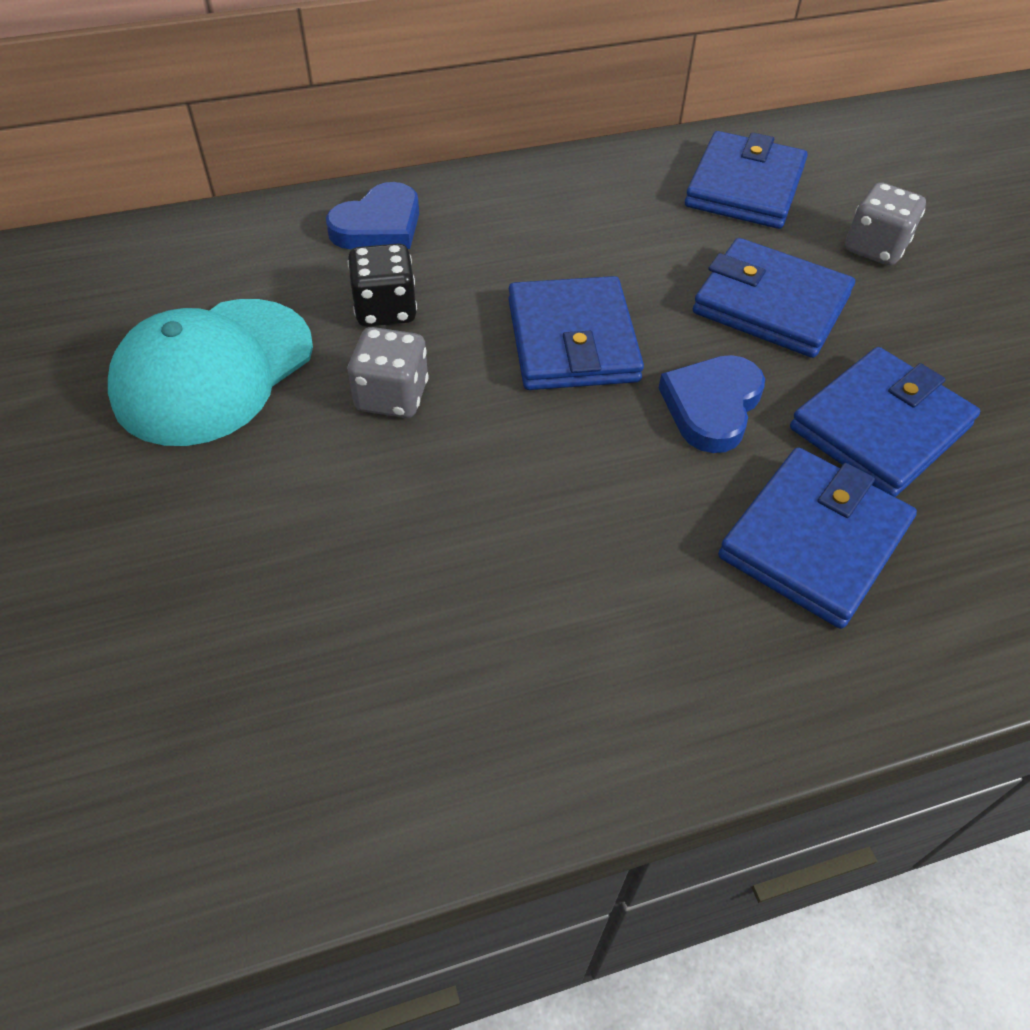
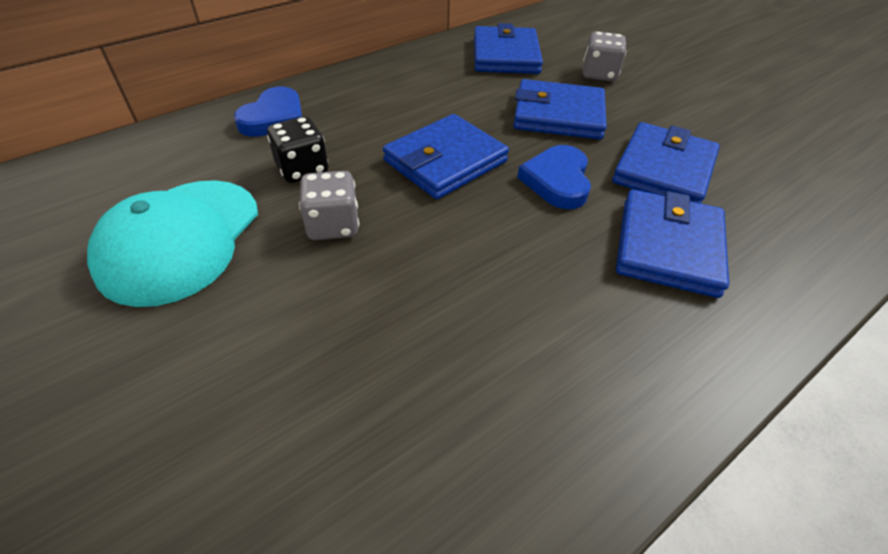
camera: 20 degrees left, 5 degrees down
blue wallet [508,276,644,390] -> blue wallet turned 75 degrees clockwise [383,114,509,199]

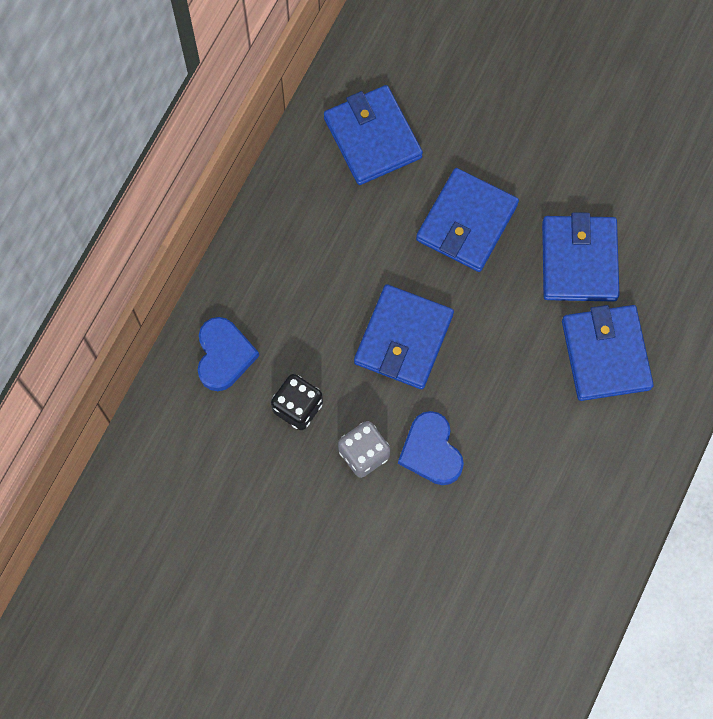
camera: 25 degrees left, 25 degrees up
turquoise cap [87,180,258,307] -> none
blue wallet [513,79,607,140] -> blue wallet turned 45 degrees counterclockwise [416,168,519,272]
blue heart [517,145,591,209] -> blue heart moved to [398,411,464,485]
grey dice [583,31,626,81] -> none

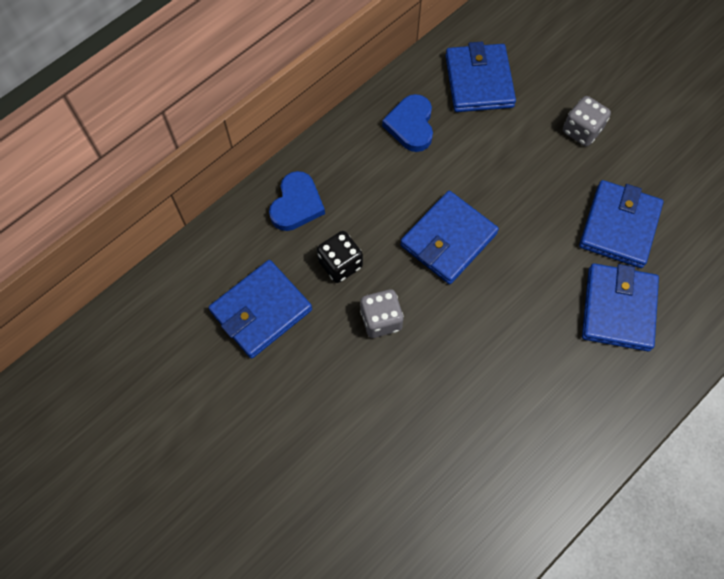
camera: 20 degrees right, 5 degrees down
blue heart [398,411,464,485] -> blue heart moved to [382,94,433,152]
blue wallet [416,168,519,272] -> blue wallet moved to [209,260,312,359]
none -> grey dice [563,96,611,146]

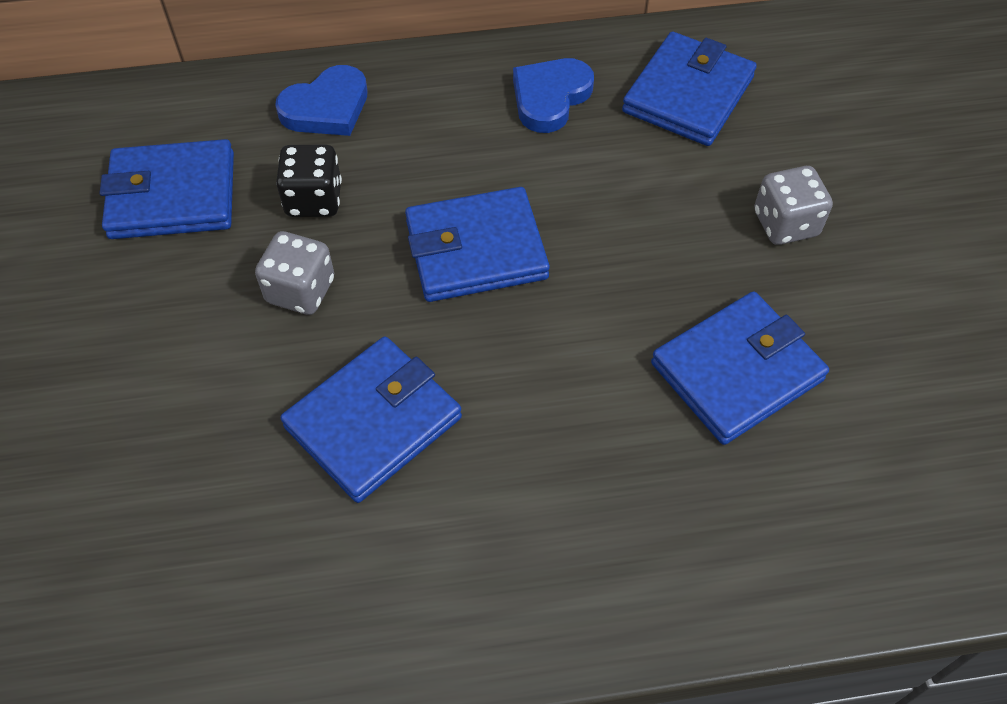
camera: 35 degrees right, 10 degrees down
blue wallet [582,263,659,351] -> blue wallet moved to [281,337,462,503]

